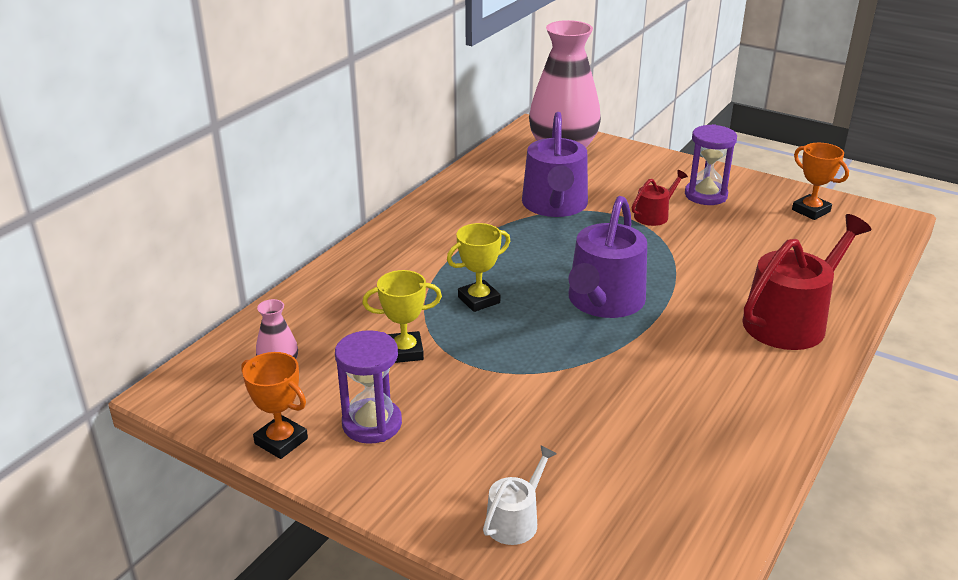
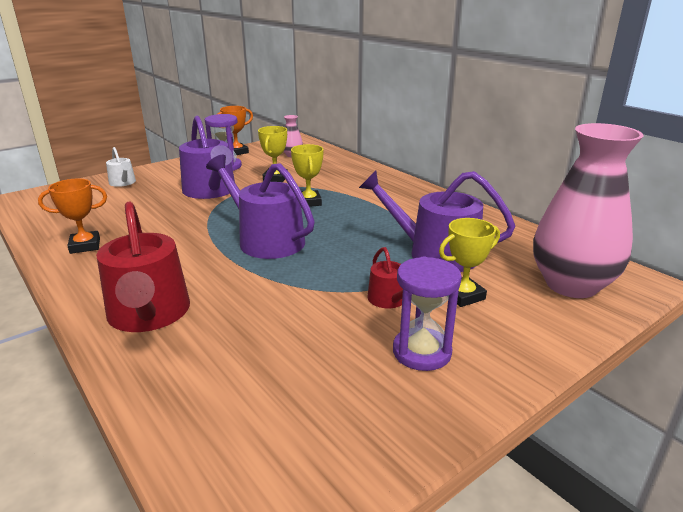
camera: 110 degrees right, 5 degrees down
orange trophy [792,143,849,220] -> orange trophy moved to [38,179,107,254]
none -> purple watering can [179,116,235,199]
none -> yellow trophy [439,218,500,307]

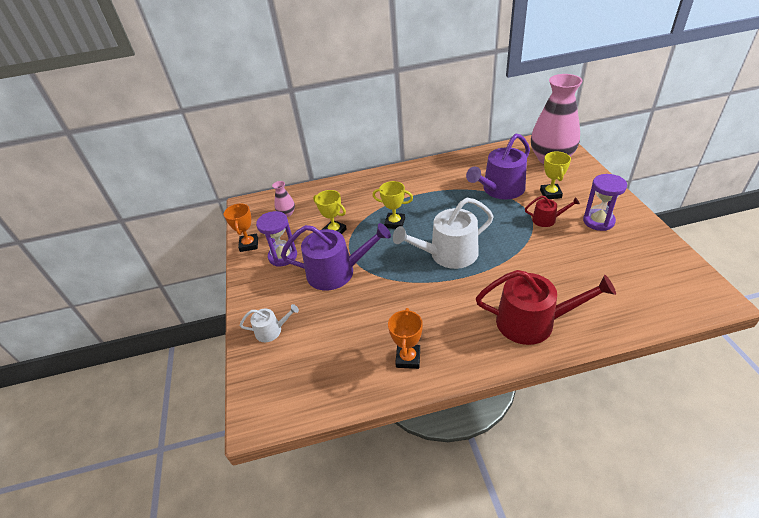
camera: 60 degrees left, 15 degrees up
purple watering can [206,155,315,259] -> white watering can [393,198,494,269]

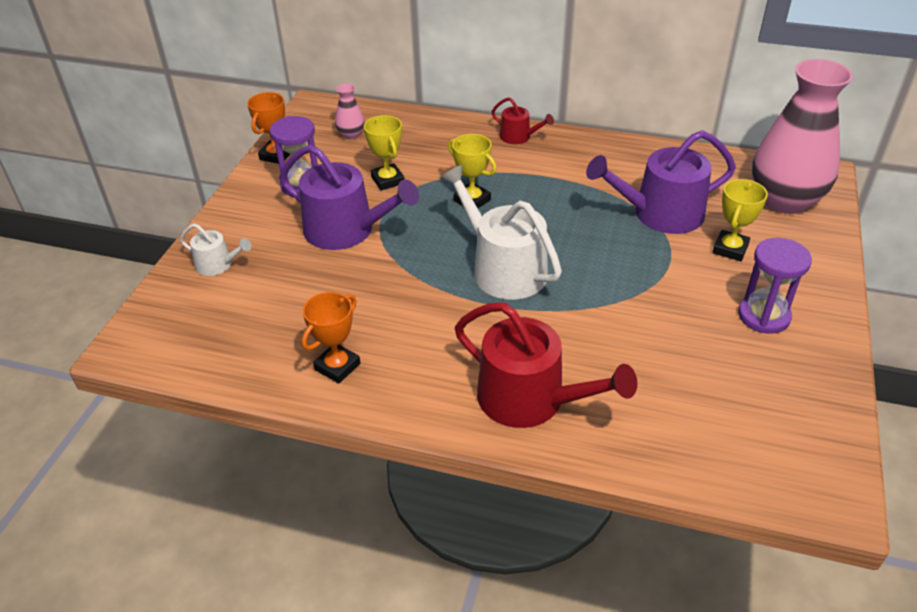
camera: 25 degrees right, 0 degrees up
white watering can [393,198,494,269] -> white watering can turned 45 degrees clockwise [440,165,562,300]
red watering can [525,196,580,227] -> red watering can moved to [491,97,554,144]

